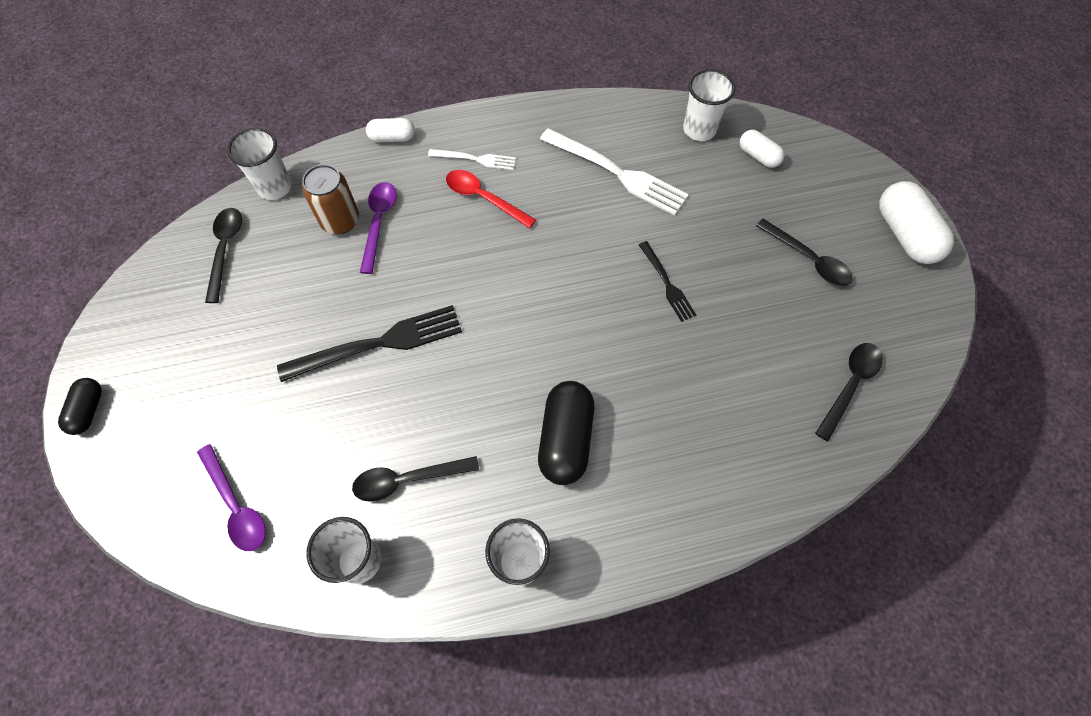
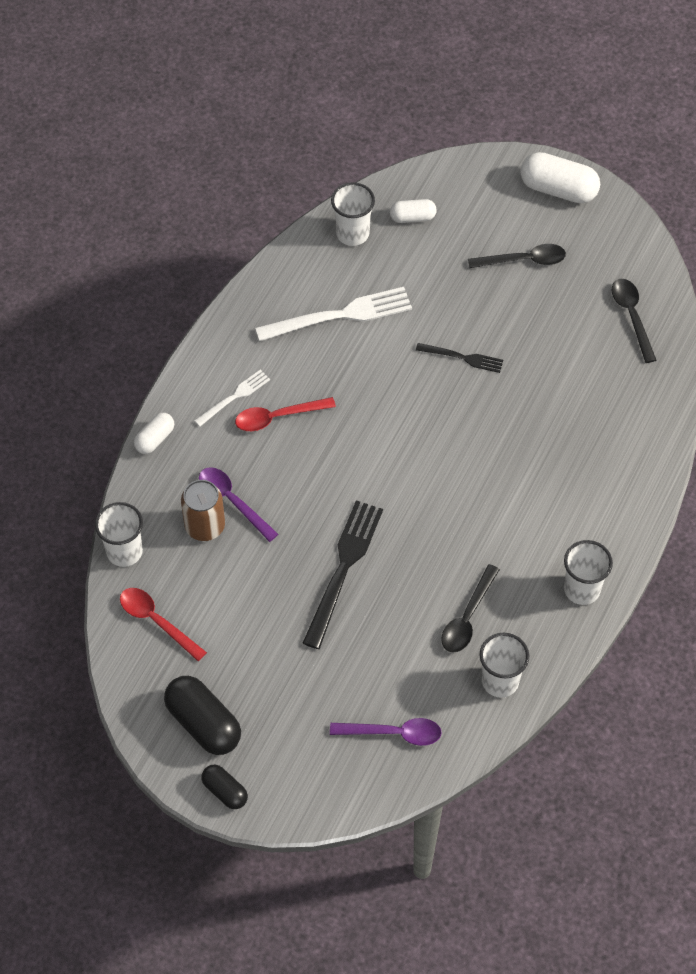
camera: 50 degrees left, 5 degrees down
black spoon [205,208,242,303] -> red spoon [120,588,207,661]
black capsule [538,381,594,485] -> black capsule moved to [164,676,241,755]

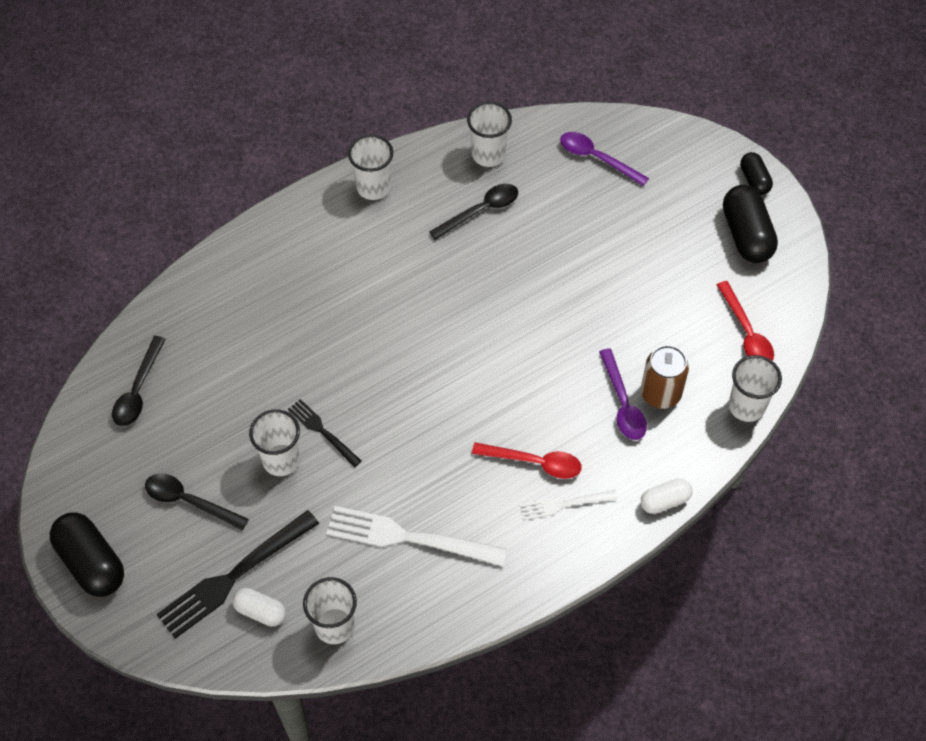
camera: 150 degrees left, 0 degrees up
black fork [303,500,383,649] -> black fork moved to [156,510,319,639]
white capsule [520,152,600,203] -> black capsule [49,513,124,597]
none -> white cup [249,409,300,476]

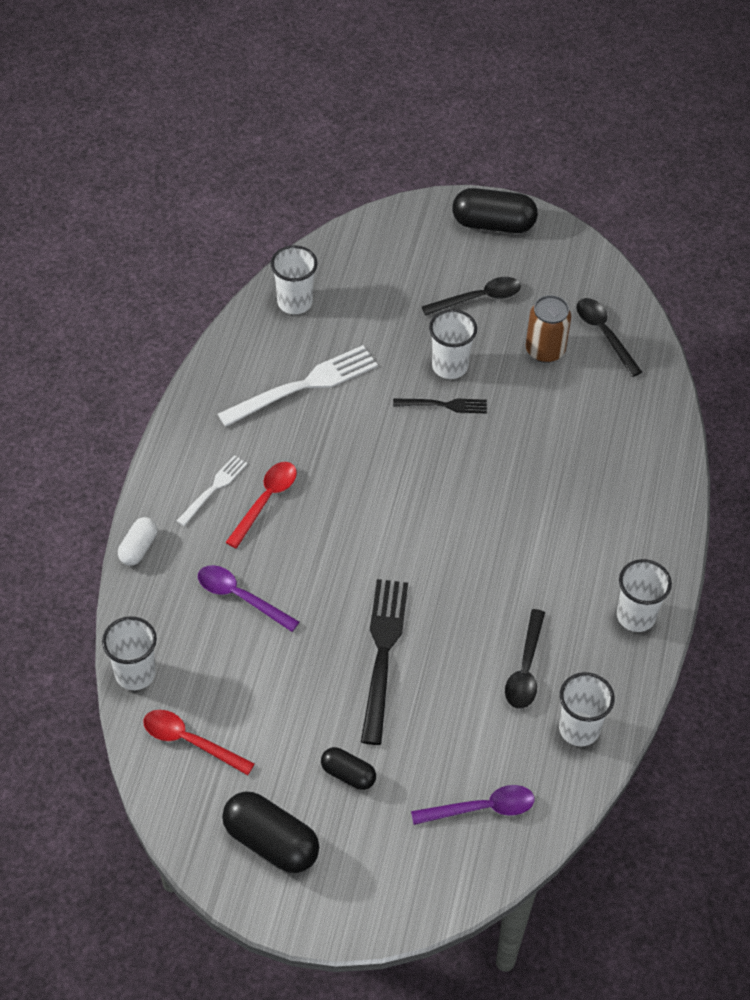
camera: 135 degrees right, 5 degrees down
black fork [156,510,319,639] -> black fork moved to [361,579,408,745]
white capsule [232,588,286,626] -> none
red spoon [472,442,582,479] -> red spoon turned 150 degrees clockwise [225,462,297,548]
brown can [641,345,689,409] -> brown can moved to [526,295,571,363]
black capsule [740,152,773,195] -> black capsule moved to [321,747,376,790]

